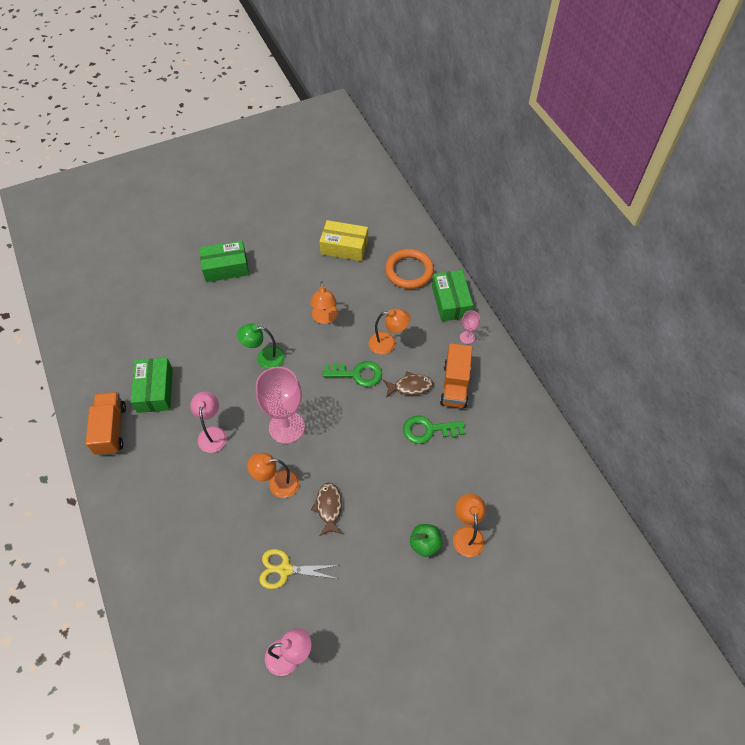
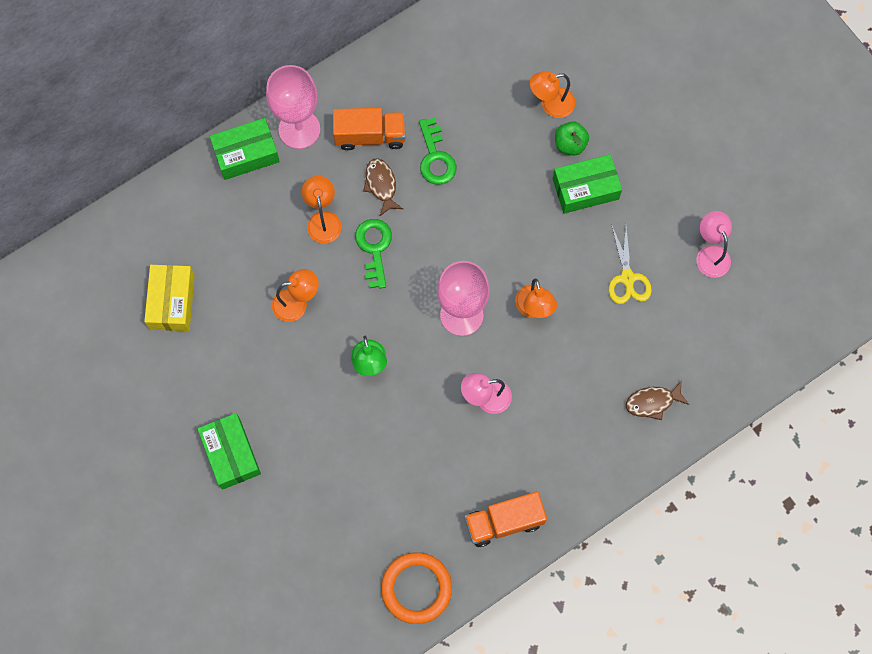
camera: 100 degrees left, 15 degrees up
green box [131,358,173,413] -> green box moved to [553,154,622,214]
brown fish [311,483,342,536] -> brown fish moved to [626,381,689,420]
orange ring [385,249,434,289] -> orange ring moved to [381,552,452,624]
pink goblet [460,310,480,344] -> pink goblet [266,65,320,149], size x2.24

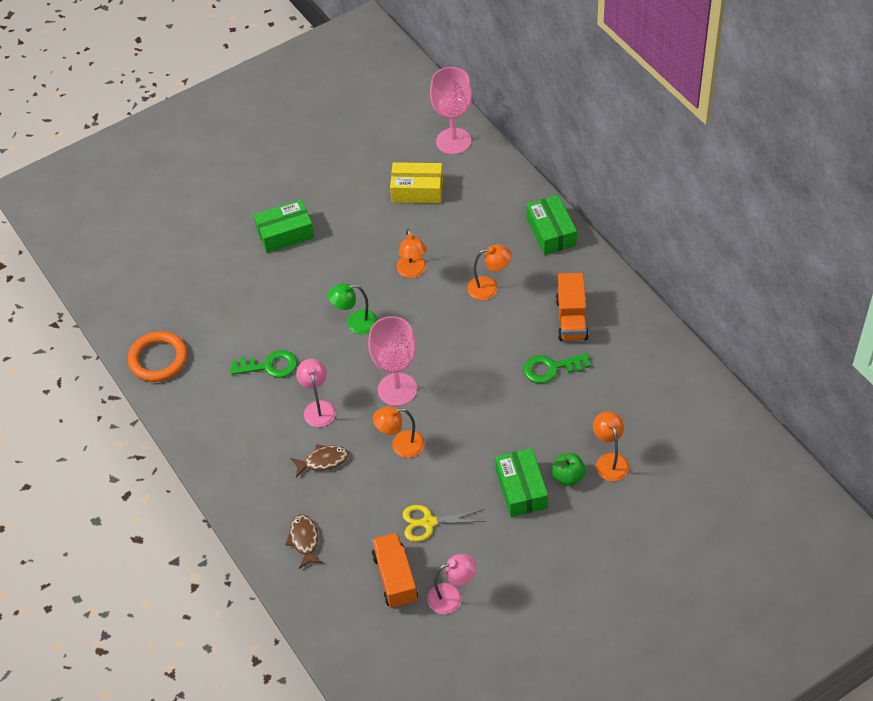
camera: 95 degrees right, 20 degrees down
pink goblet [266,65,320,149] -> pink goblet moved to [430,67,472,155]
green key [355,219,392,289] -> green key moved to [230,350,297,378]
brown fish [363,159,403,216] -> brown fish moved to [290,444,349,478]
orange truck [465,491,547,547] -> orange truck moved to [372,532,418,609]

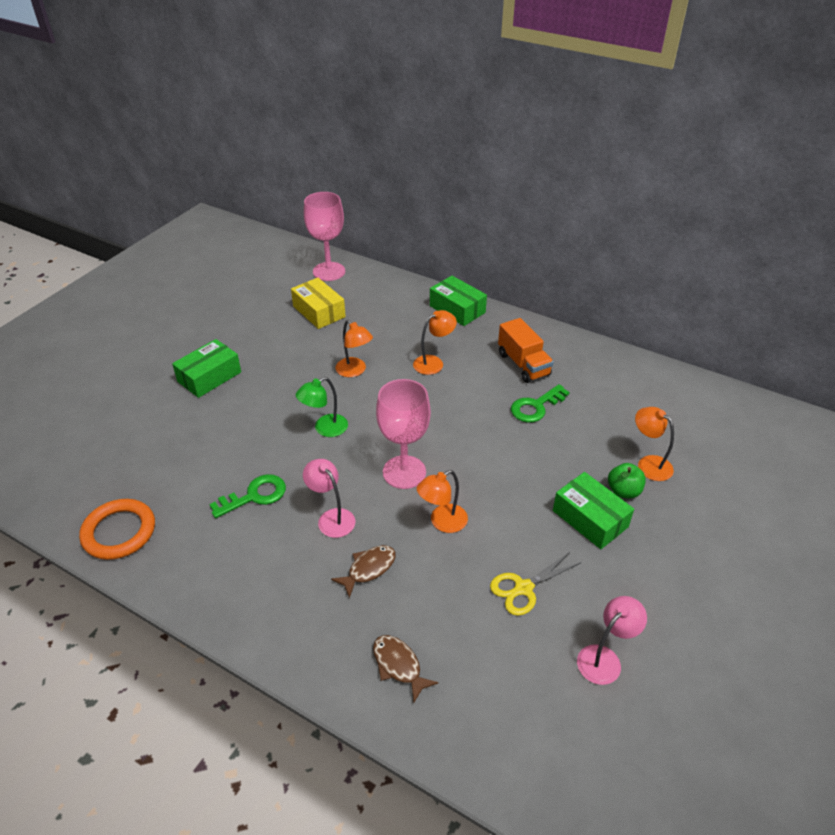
camera: 30 degrees left, 10 degrees down
orange truck [372,532,418,609] -> none
yellow box [390,162,443,203] -> yellow box turned 75 degrees clockwise [291,278,346,329]

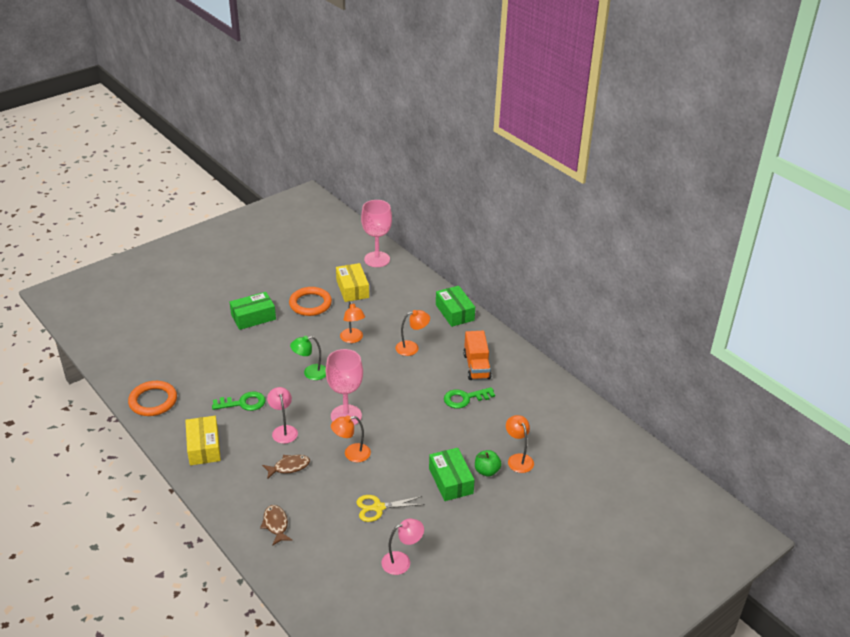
camera: 20 degrees right, 5 degrees down
none -> yellow box [185,416,221,465]
none -> orange ring [289,287,332,316]

